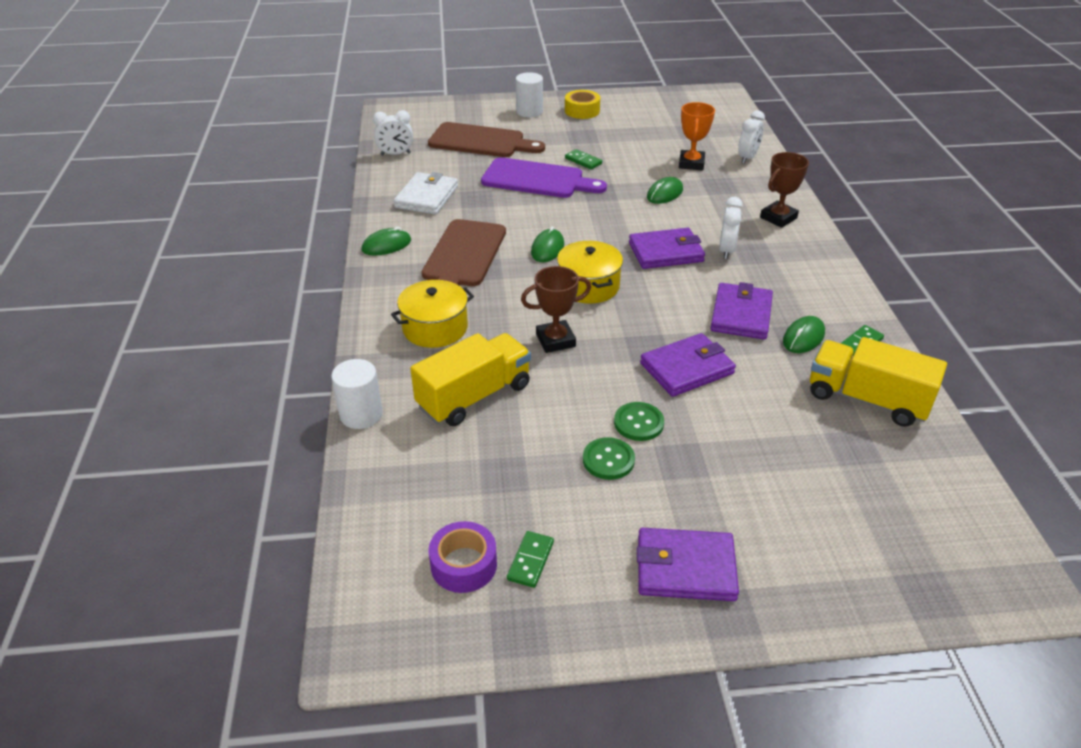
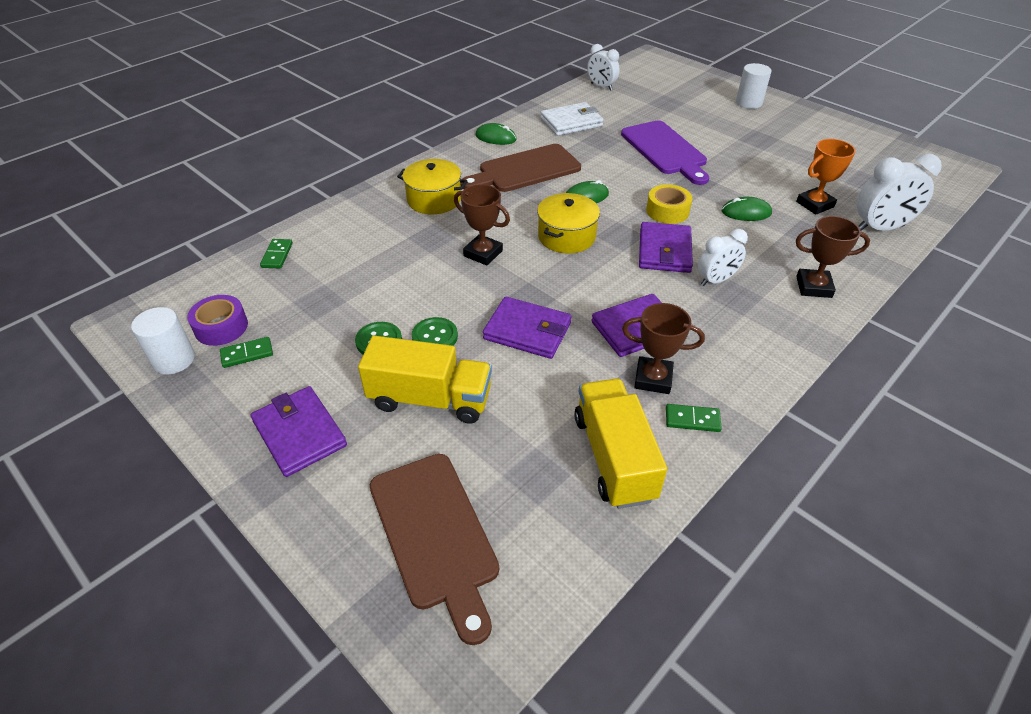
camera: 50 degrees right, 5 degrees up
white cylinder [331,359,383,429] -> white cylinder moved to [131,307,195,374]
yellow truck [410,333,531,426] -> yellow truck moved to [358,335,492,424]
brown cutting board [428,122,545,157] -> brown cutting board moved to [370,454,499,645]
yellow tape [565,90,600,119] -> yellow tape moved to [646,184,692,224]
green domino [565,149,602,170] -> green domino moved to [260,239,293,268]
purple wallet [629,228,705,269] -> purple wallet turned 60 degrees clockwise [639,222,693,273]
white clock [738,110,765,164] -> white clock [857,153,942,231], size x1.52
green mouse [783,316,825,353] -> brown trophy [622,303,705,394]

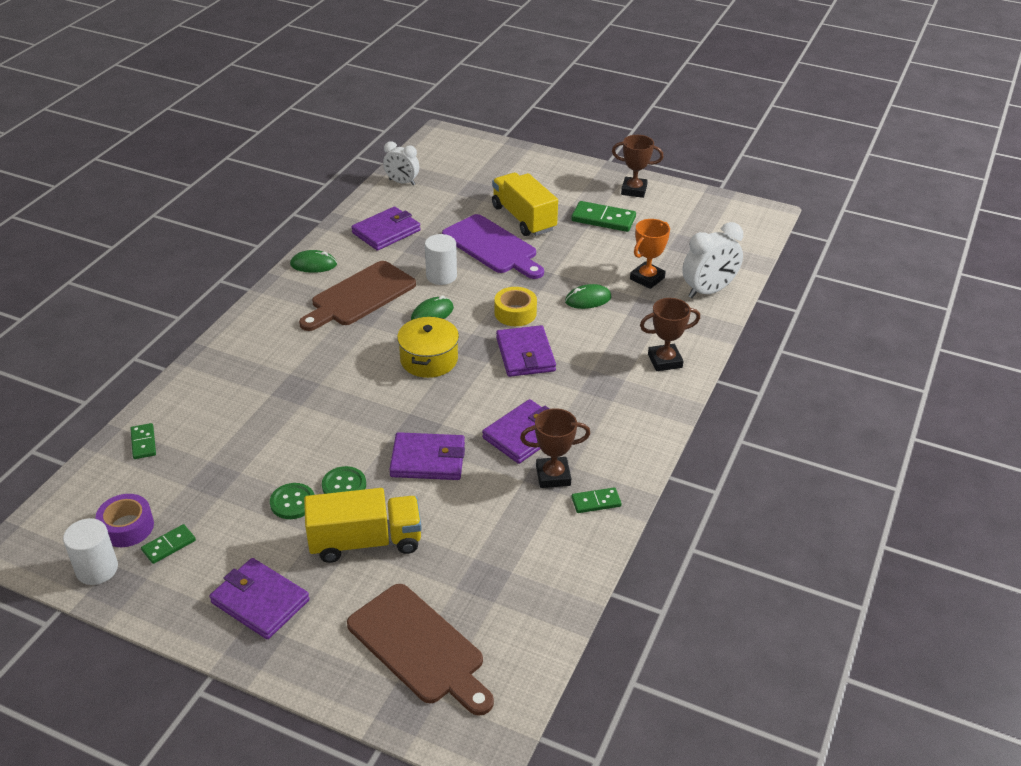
camera: 20 degrees left, 5 degrees down
yellow pot [397,159,468,214] -> none
brown trophy [454,184,510,266] -> brown trophy moved to [612,135,664,198]
white wallet [540,102,604,136] -> purple wallet [351,206,421,251]
yellow truck [574,378,667,509] -> yellow truck moved to [492,172,558,236]
white clock [698,229,748,286] -> none
white cylinder [736,63,771,109] -> white cylinder moved to [425,234,457,285]
none -> green domino [571,201,636,232]

